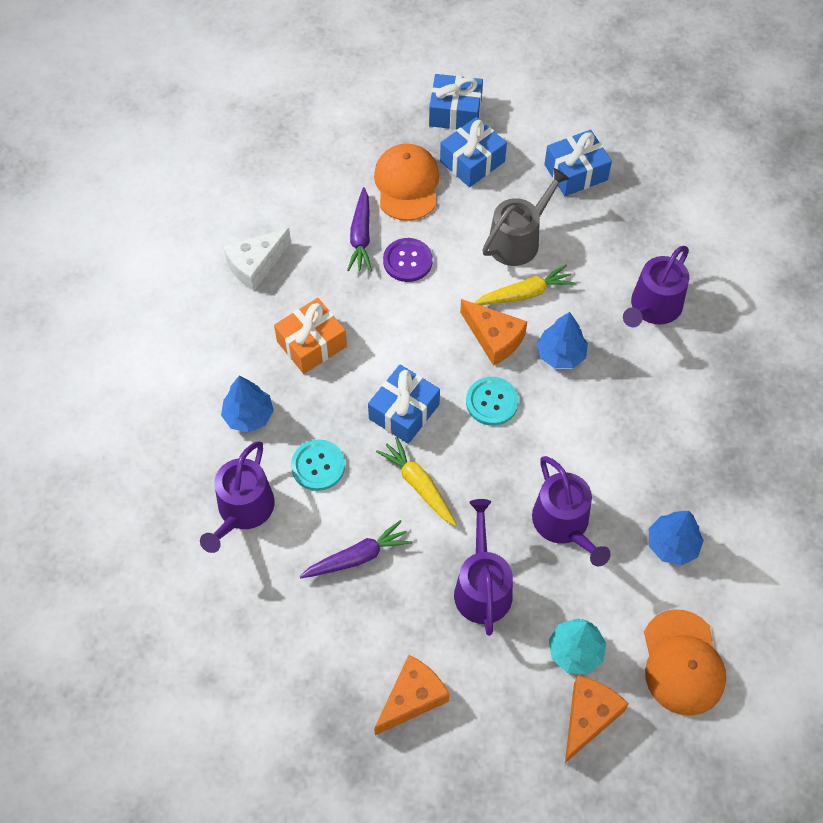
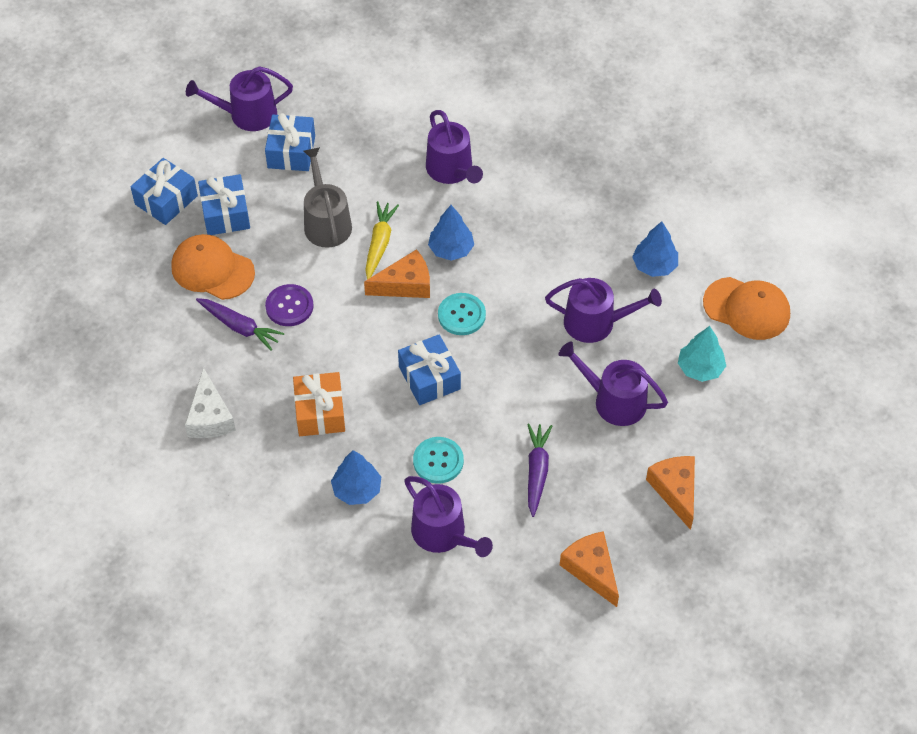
camera: 60 degrees left, 5 degrees down
yellow carrot [376,437,457,526] -> none
orange cheese [565,676,629,763] -> orange cheese moved to [560,531,619,607]
none -> purple watering can [186,66,293,131]

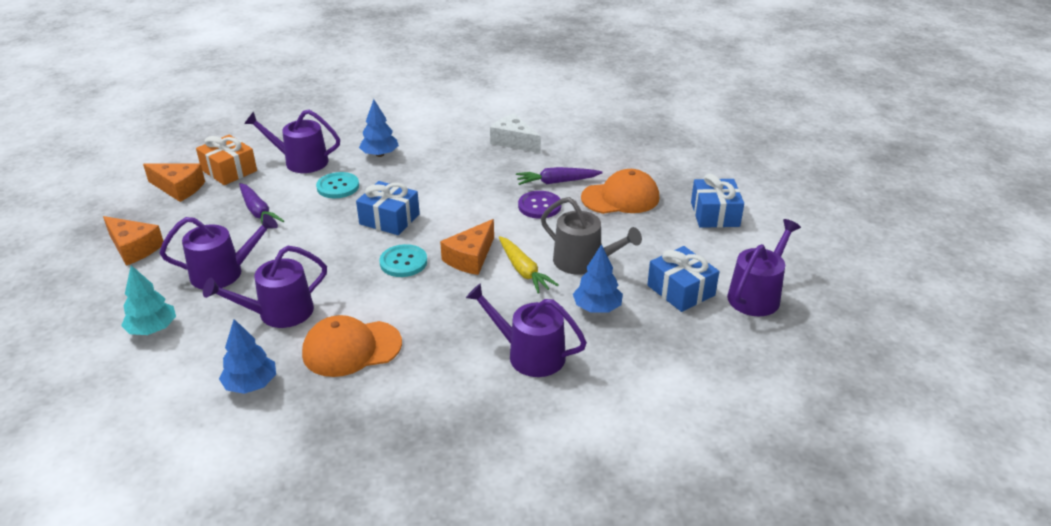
camera: 140 degrees right, 20 degrees down
blue gift [198,174,250,235] -> none
orange gift [293,372,345,436] -> orange gift moved to [196,135,257,185]
blue tree [428,205,474,261] -> blue tree moved to [573,244,623,313]
orange cap [703,277,790,340] -> orange cap moved to [302,315,402,377]

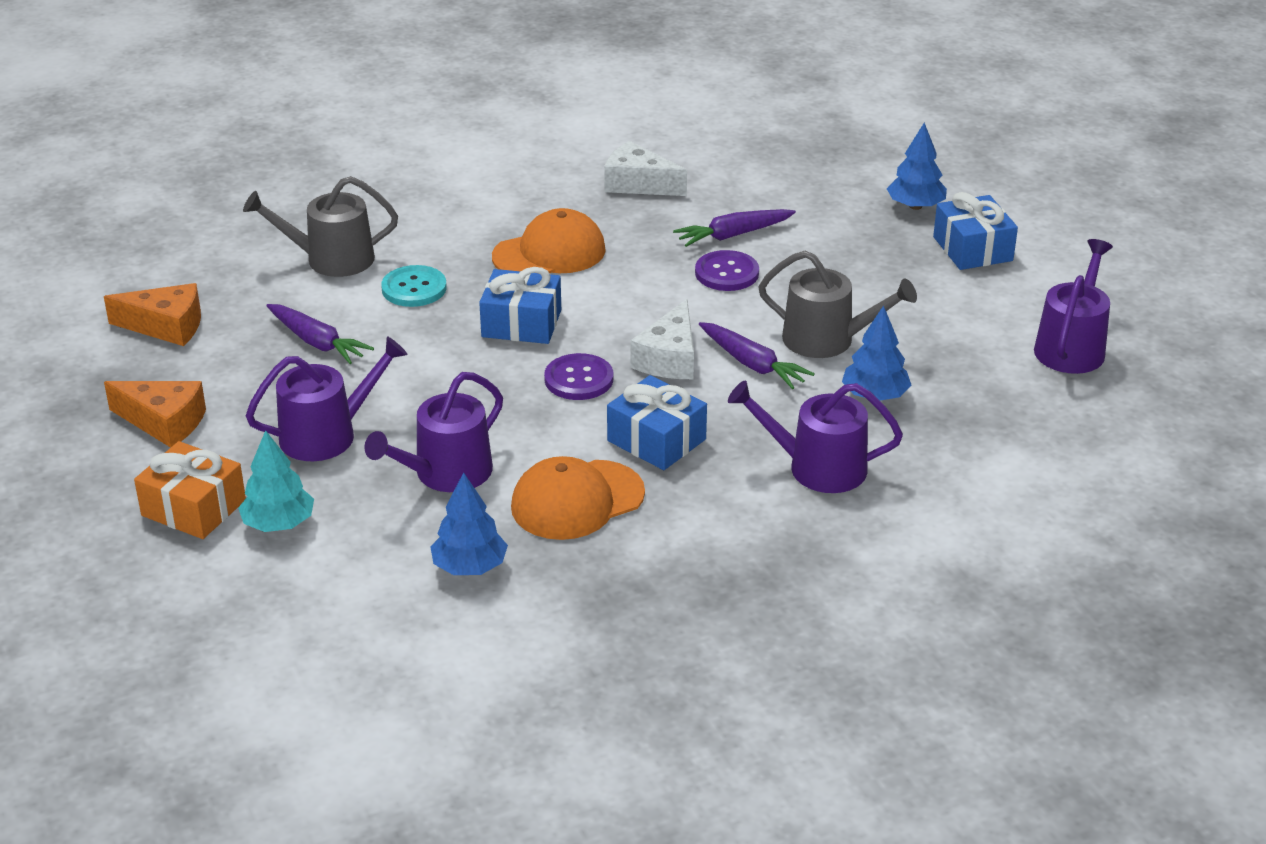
camera: 15 degrees left, 0 degrees up
orange gift [196,135,257,185] -> orange gift moved to [134,441,246,539]
purple watering can [244,110,340,173] -> grey watering can [243,176,398,277]
blue tree [359,99,399,157] -> blue tree moved to [887,123,947,210]
turquoise button [379,244,427,277] -> purple button [544,353,613,400]
orange cheese [440,219,494,275] -> white cheese [631,299,694,379]
yellow carrot [499,236,559,293] -> purple carrot [699,322,815,389]
orange cap [581,169,659,214] -> orange cap moved to [492,208,606,273]
blue gift [647,246,719,312] -> blue gift moved to [607,375,707,470]

